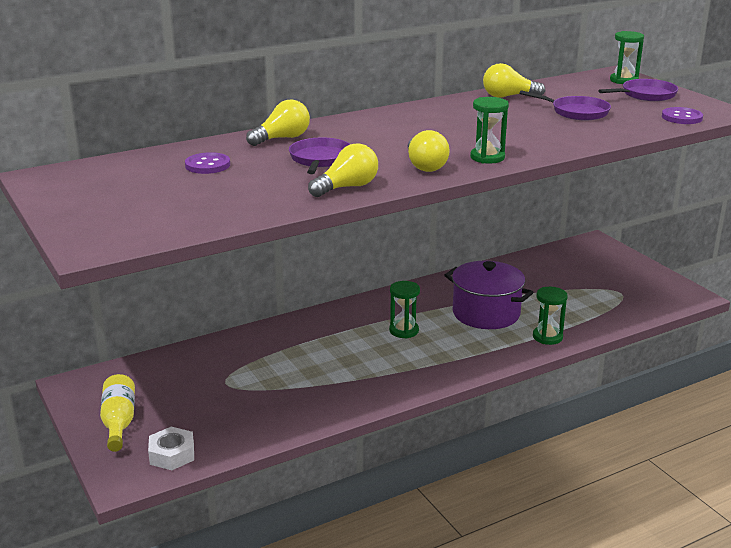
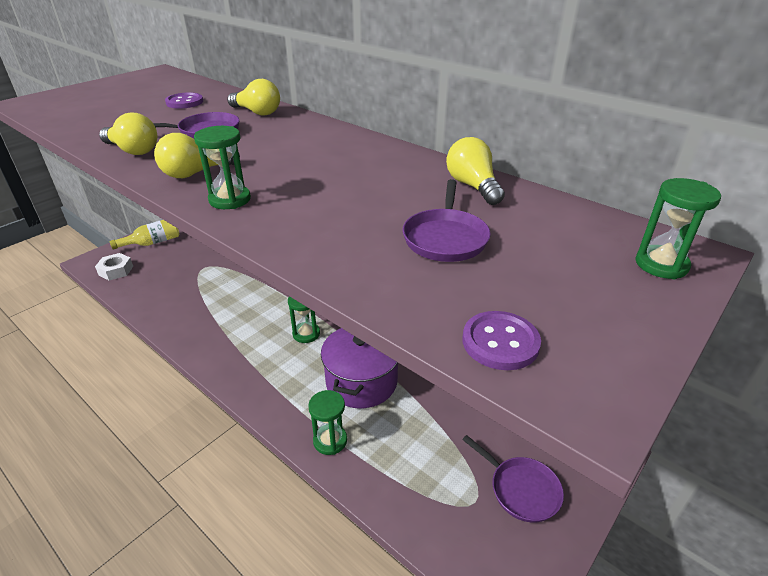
camera: 70 degrees right, 10 degrees up
purple pan [598,79,678,101] -> purple pan moved to [462,435,564,522]

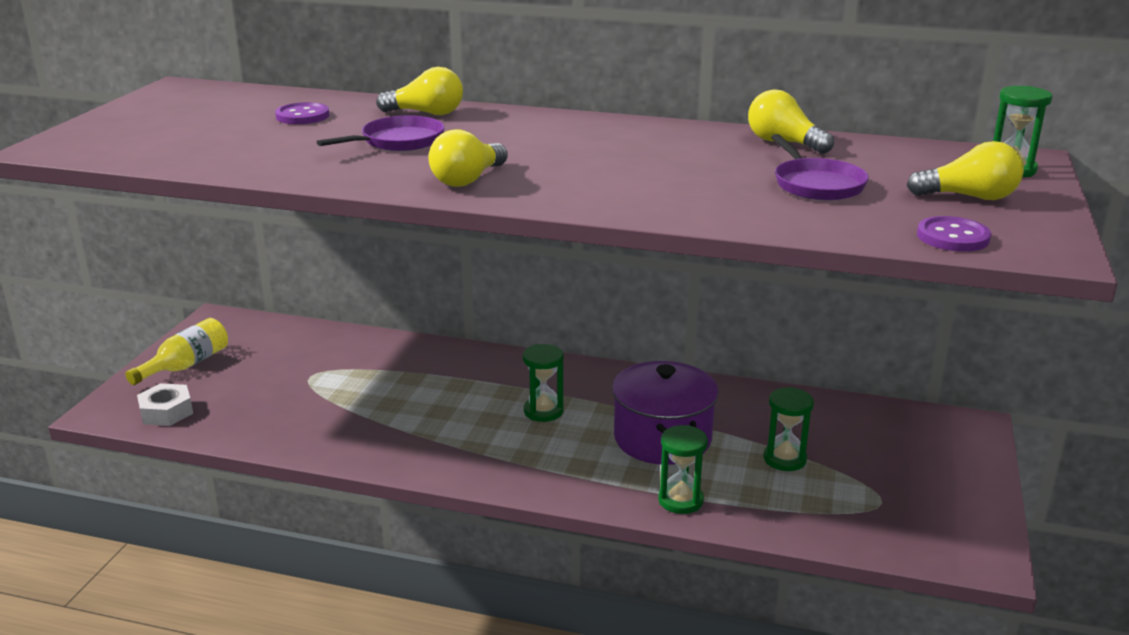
camera: 25 degrees left, 10 degrees down
yellow light bulb [99,113,157,155] -> yellow light bulb moved to [907,141,1024,200]
green hourglass [194,126,251,209] -> green hourglass moved to [764,387,814,471]
purple pan [462,435,564,522] -> none

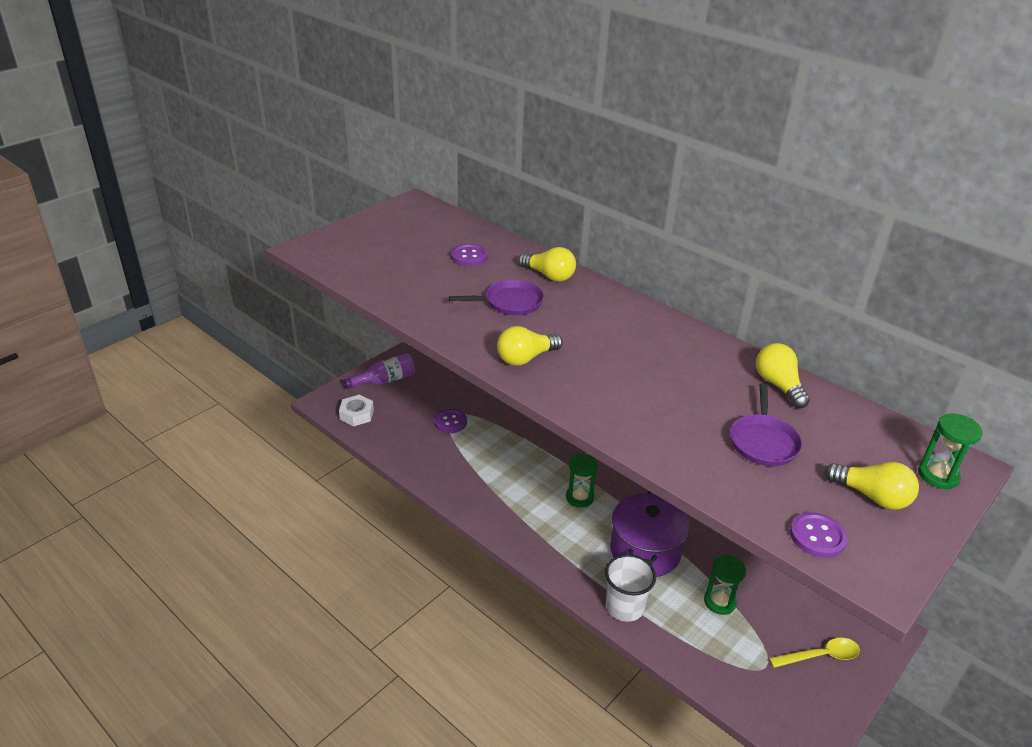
camera: 25 degrees right, 10 degrees up
yellow bottle [125,318,228,385] -> purple bottle [344,353,415,389]
green hourglass [658,425,708,514] -> white cup [605,554,656,622]
none -> purple button [434,409,467,433]
none -> yellow spoon [769,638,860,668]

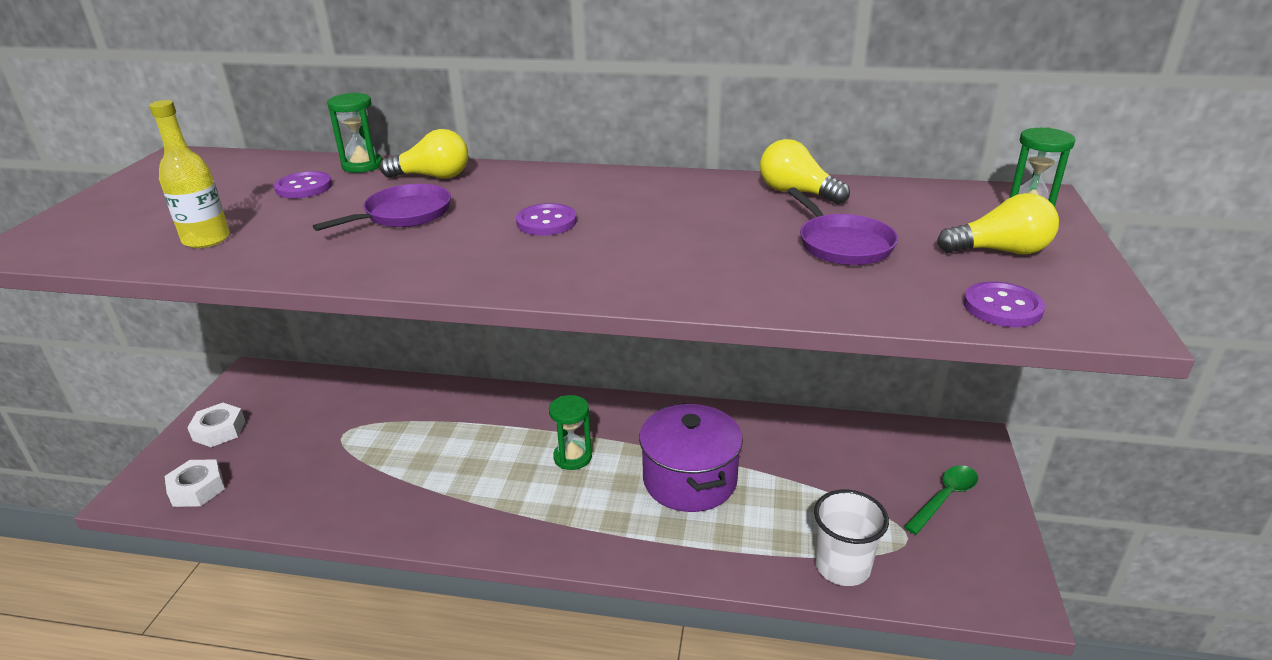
camera: 30 degrees left, 5 degrees down
purple bottle [344,353,415,389] -> white nut [187,403,246,447]
purple button [434,409,467,433] -> purple button moved to [516,203,577,236]
yellow light bulb [497,326,563,366] -> none
white cup [605,554,656,622] -> white cup moved to [814,490,889,586]
green hourglass [704,555,746,615] -> green hourglass moved to [327,93,382,173]
yellow spoon [769,638,860,668] -> green spoon [904,465,978,535]
none -> yellow bottle [149,100,230,248]

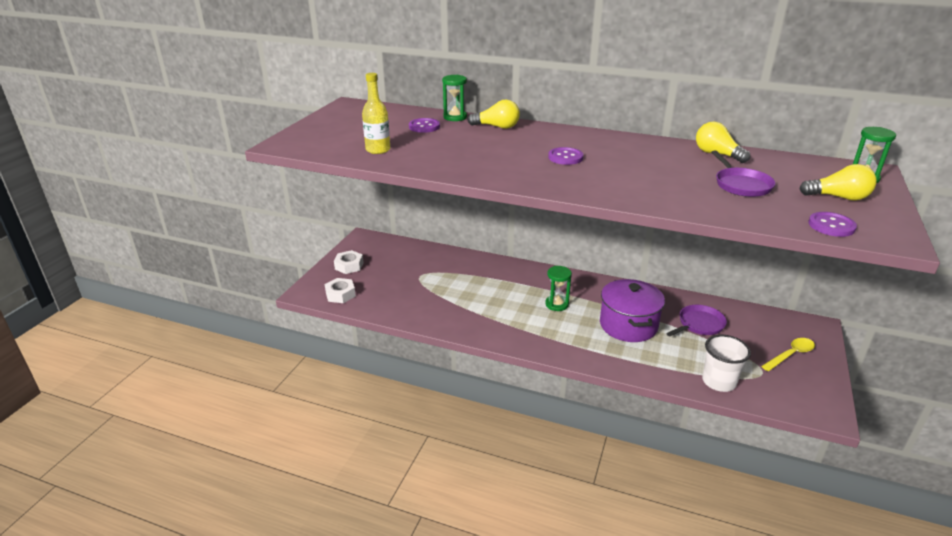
camera: 10 degrees right, 0 degrees up
purple pan [313,184,451,231] -> purple pan moved to [666,305,727,336]
green spoon [904,465,978,535] -> yellow spoon [761,338,815,371]

